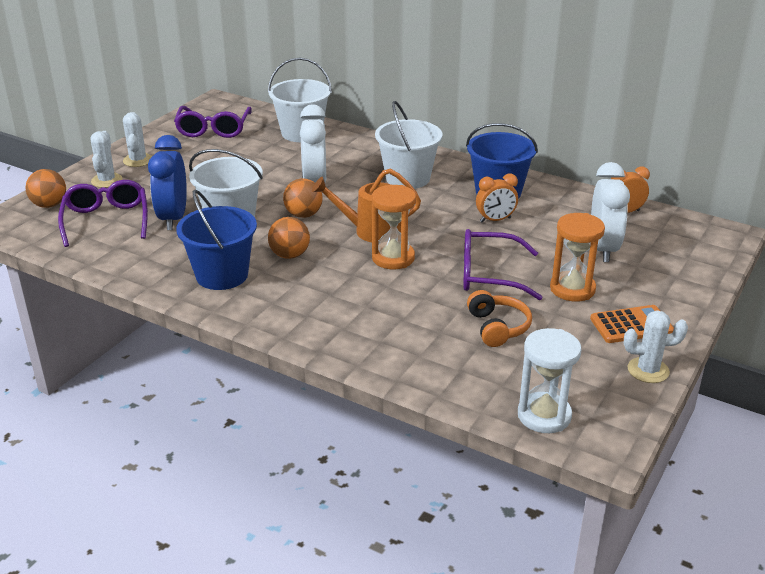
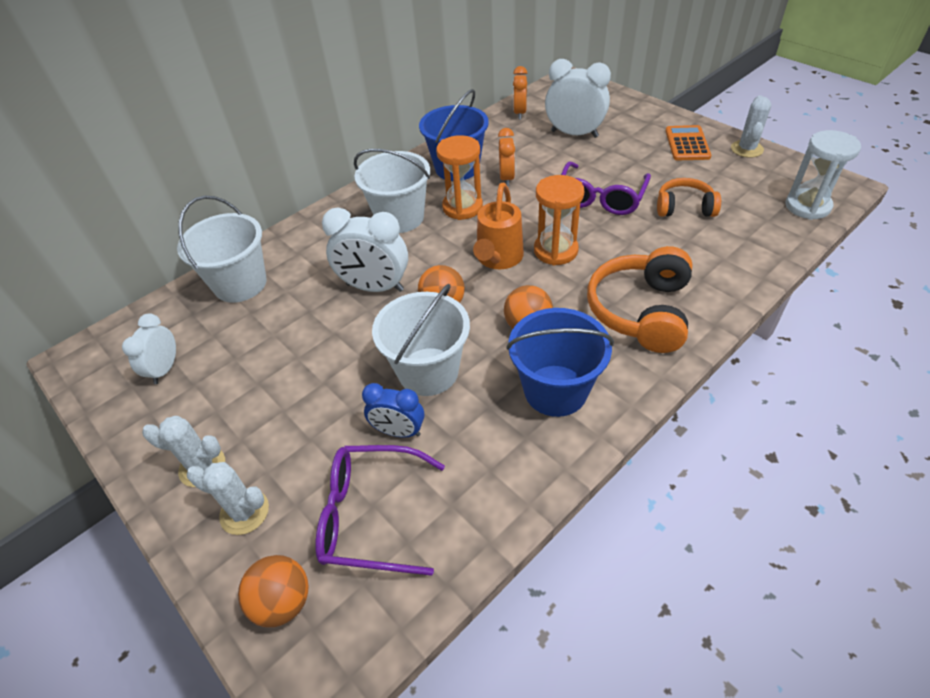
camera: 70 degrees left, 15 degrees up
blue clock [148,135,187,230] -> blue clock [362,383,424,438], size x0.61
purple glasses [174,106,252,138] -> white clock [122,314,176,384]
orange hourglass [550,213,605,302] -> orange hourglass moved to [436,135,483,220]
none -> orange headphones [587,246,692,353]

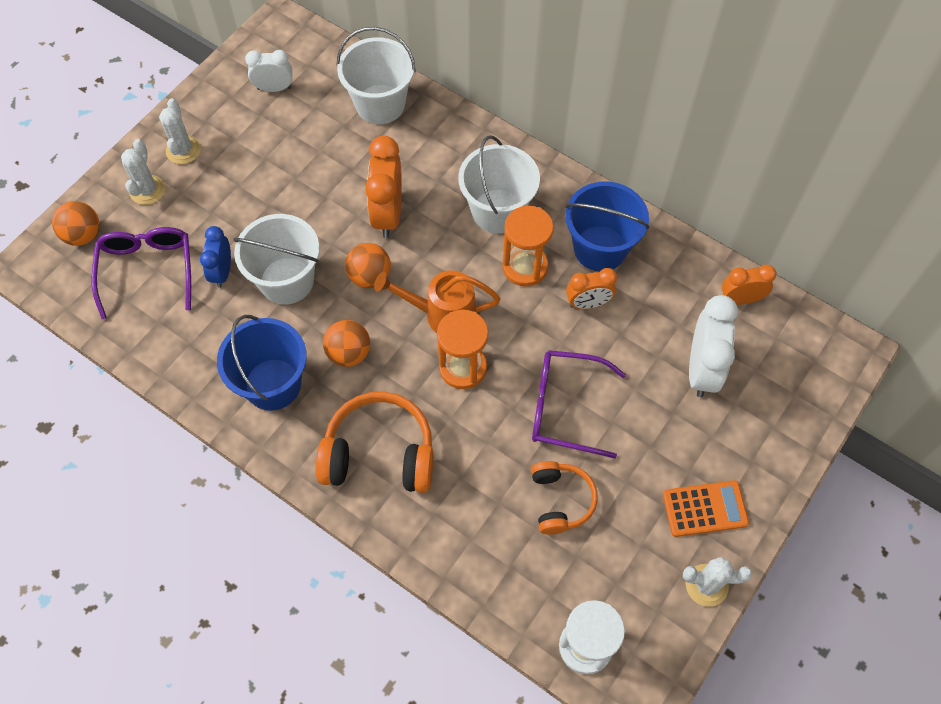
camera: 75 degrees right, 15 degrees up
white clock [322,208,408,292] -> orange clock [365,136,402,238]

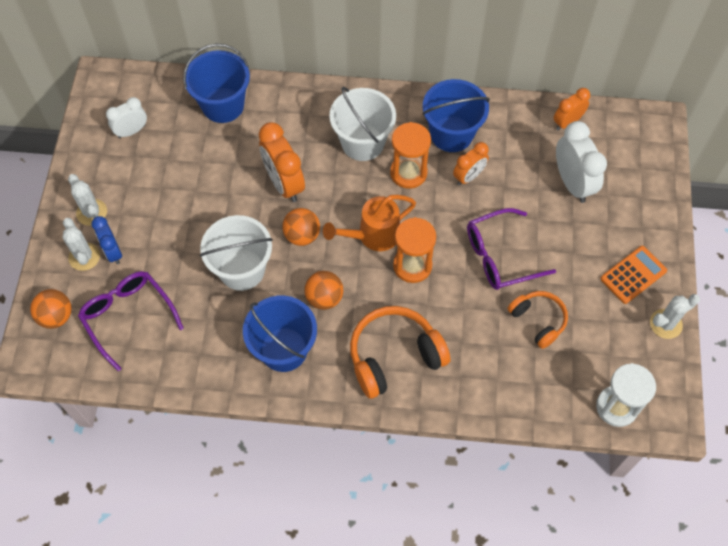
camera: 30 degrees left, 0 degrees up
blue clock [200,226,231,288] -> blue clock moved to [91,216,122,264]
white bucket [337,27,416,124] -> blue bucket [183,43,250,123]

